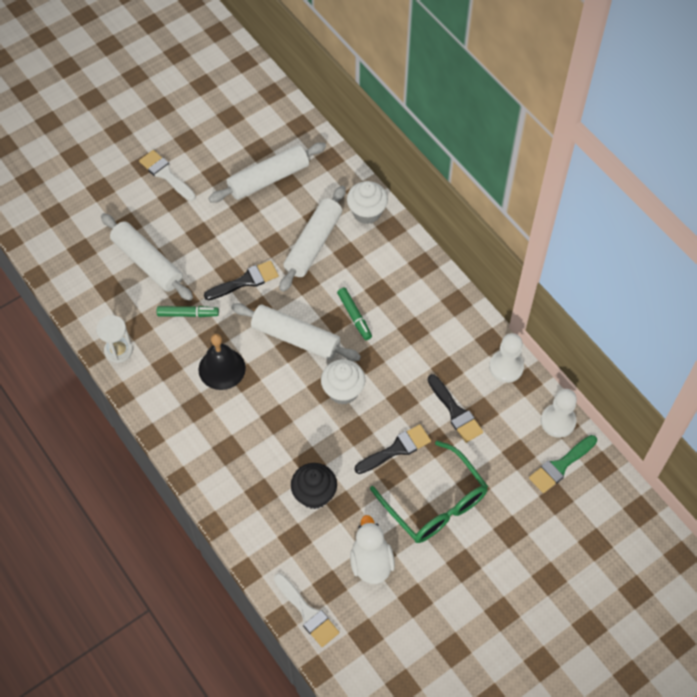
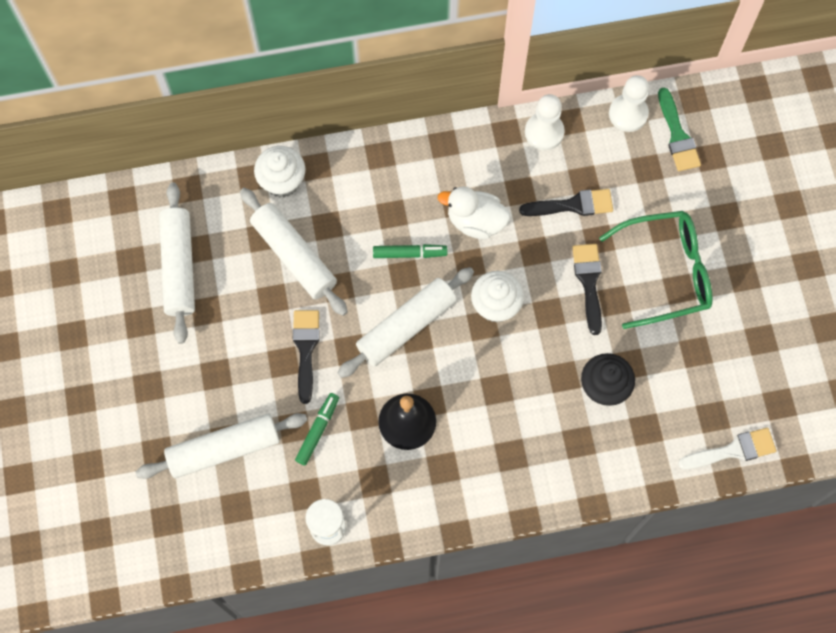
camera: 65 degrees left, 10 degrees up
white brush [139,150,196,201] -> none
white duck [350,515,395,584] -> white duck moved to [438,186,510,239]

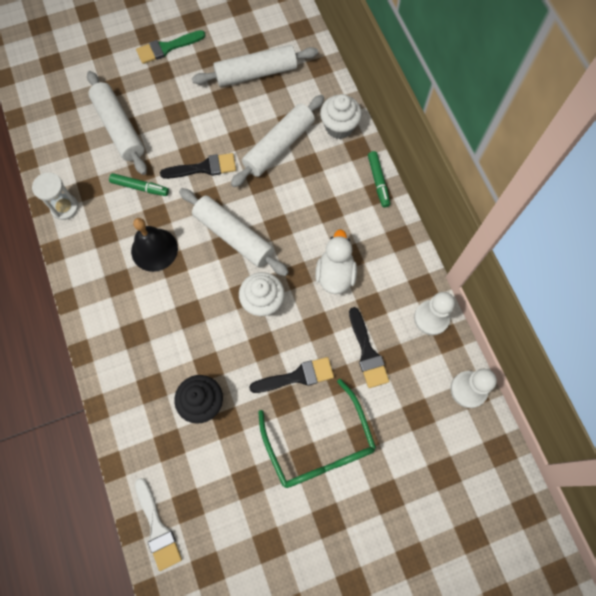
camera: 80 degrees right, 0 degrees up
green marker [373,244,447,258] -> green marker moved to [368,151,390,208]
green brush [658,87,701,171] -> green brush moved to [136,30,205,64]

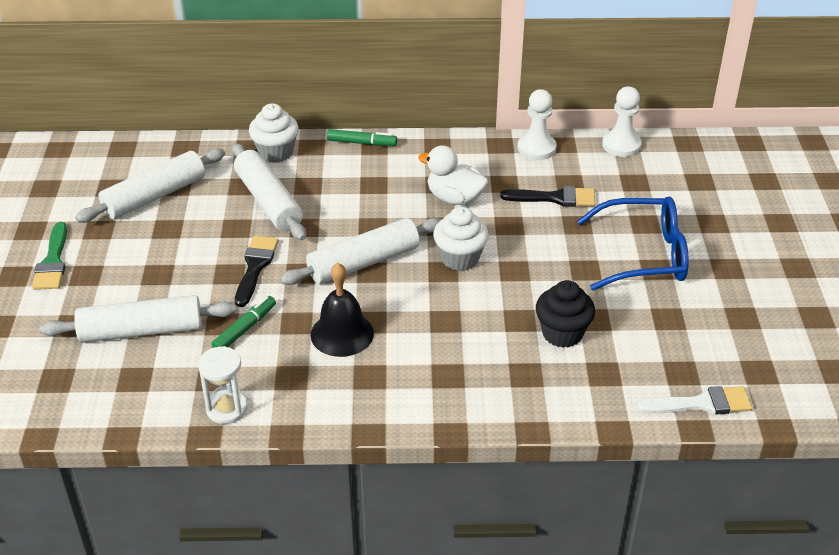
camera: 70 degrees left, 30 degrees down
white rolling pin [192,45,318,87] -> white rolling pin turned 45 degrees clockwise [75,149,225,223]
black brush [249,357,334,393] -> none
green glasses [258,379,376,488] -> blue glasses [577,197,689,290]

